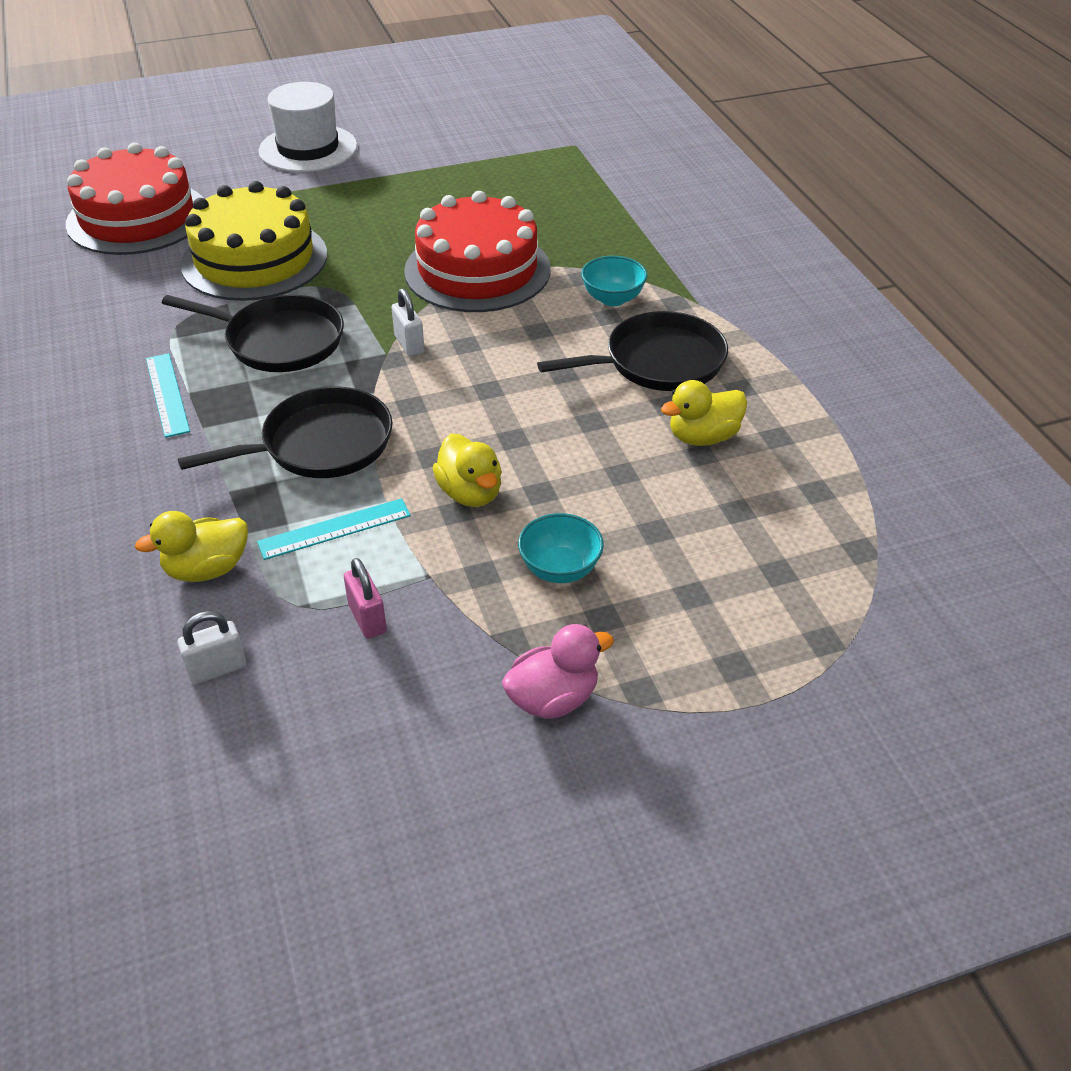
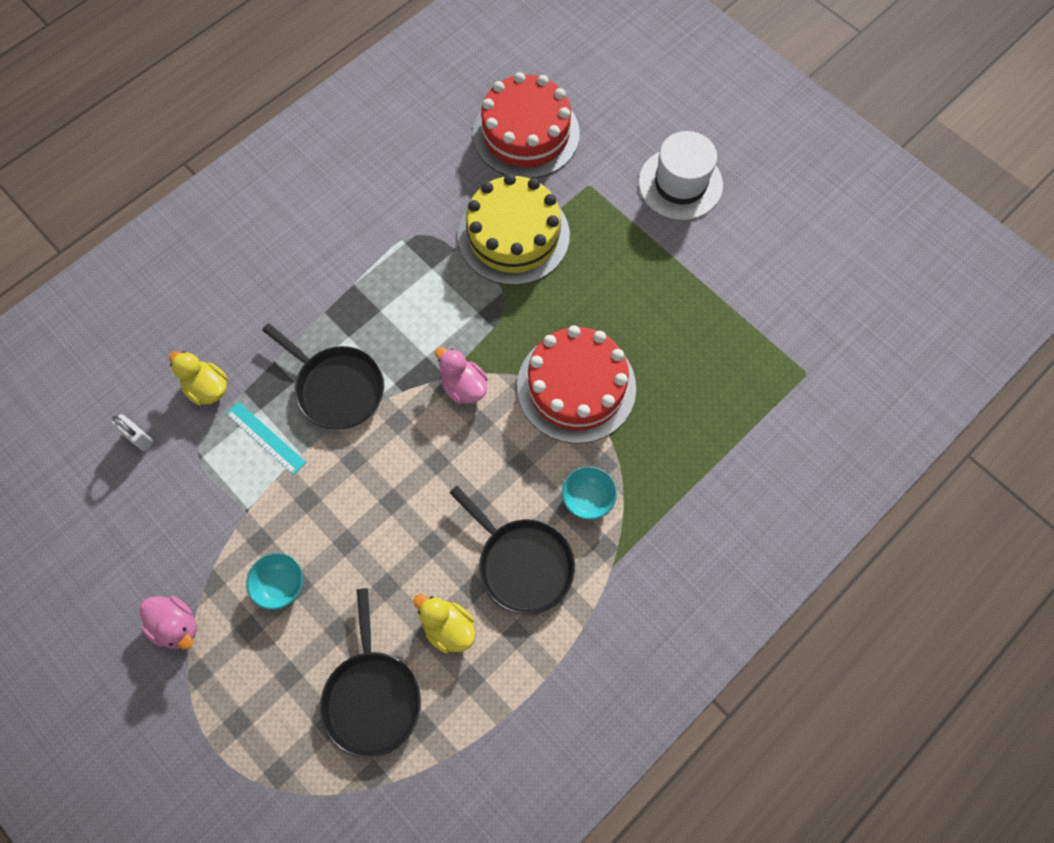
camera: 65 degrees right, 25 degrees up
turquoise ruler [146,353,190,438] -> none
black pan [162,295,344,372] -> black pan moved to [320,588,421,758]
pink padlock [344,558,387,639] -> none
white padlock [391,289,425,356] -> pink duck [435,347,488,404]
yellow duck [433,434,502,507] -> none

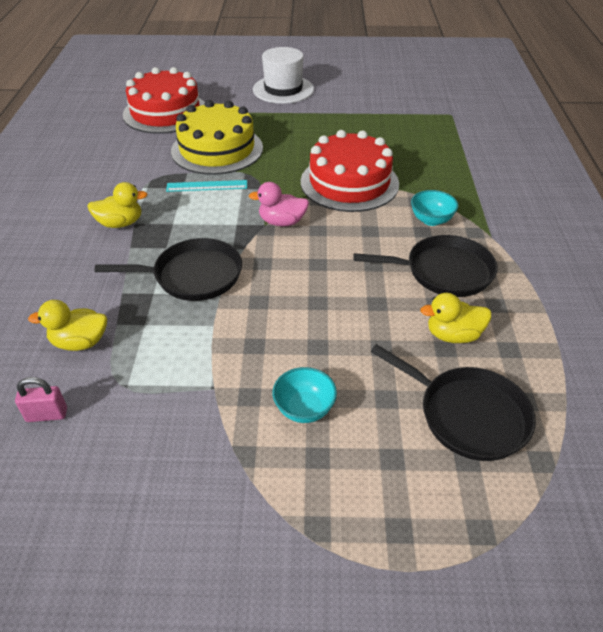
camera: 45 degrees left, 25 degrees down
white padlock [112,414,153,451] -> pink padlock [15,377,67,422]
pink duck [140,596,197,650] -> none
turquoise ruler [226,402,306,475] -> turquoise ruler moved to [166,180,247,192]
none -> yellow duck [87,182,148,228]

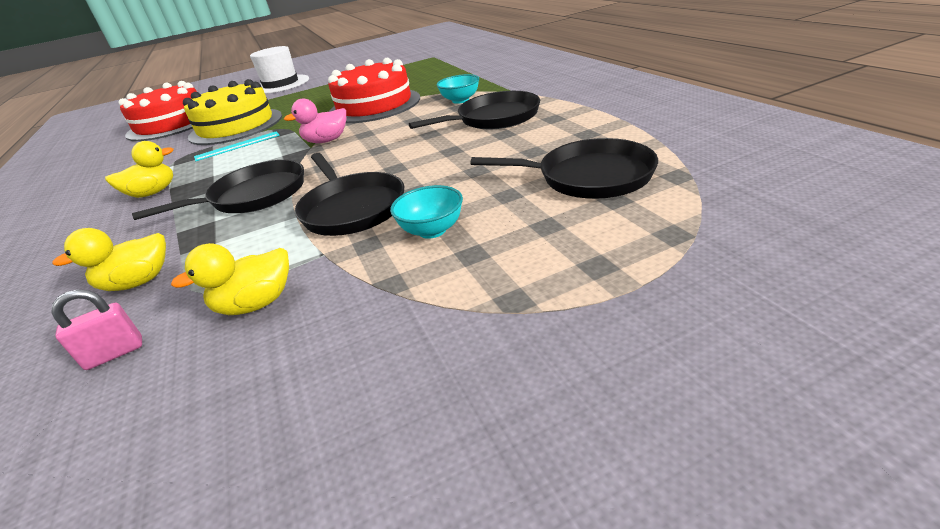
camera: 20 degrees left, 10 degrees down
yellow duck [420,293,491,343] -> yellow duck moved to [171,243,289,315]
none -> black pan [295,153,404,236]

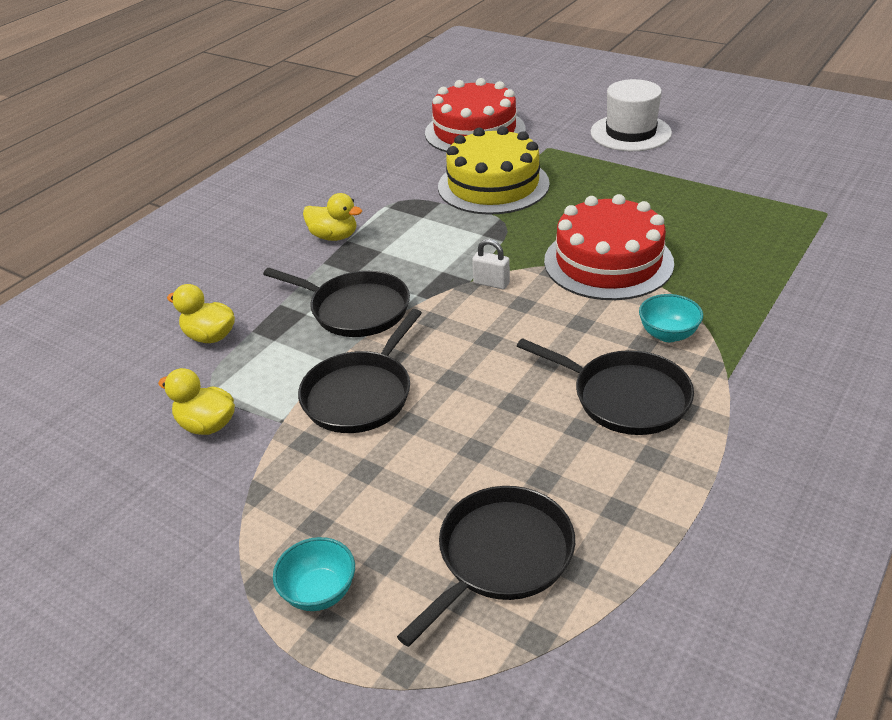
camera: 55 degrees right, 5 degrees up
pink padlock [51,290,142,370] -> none
turquoise ruler [194,131,280,161] -> none
pink duck [284,98,346,143] -> white padlock [472,239,510,289]
turquoise bowl [390,185,463,239] -> turquoise bowl moved to [273,537,355,611]
black pan [470,138,658,199] -> black pan turned 120 degrees counterclockwise [397,486,575,647]

